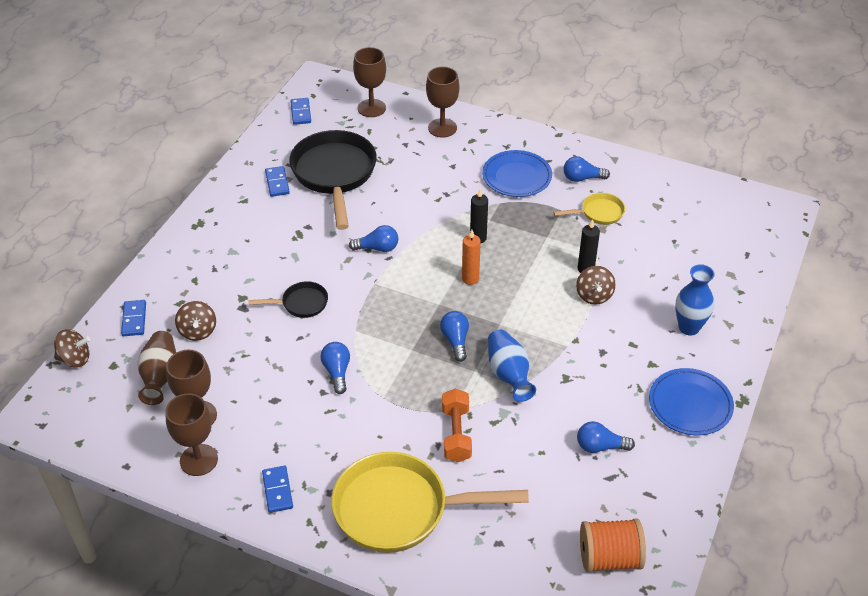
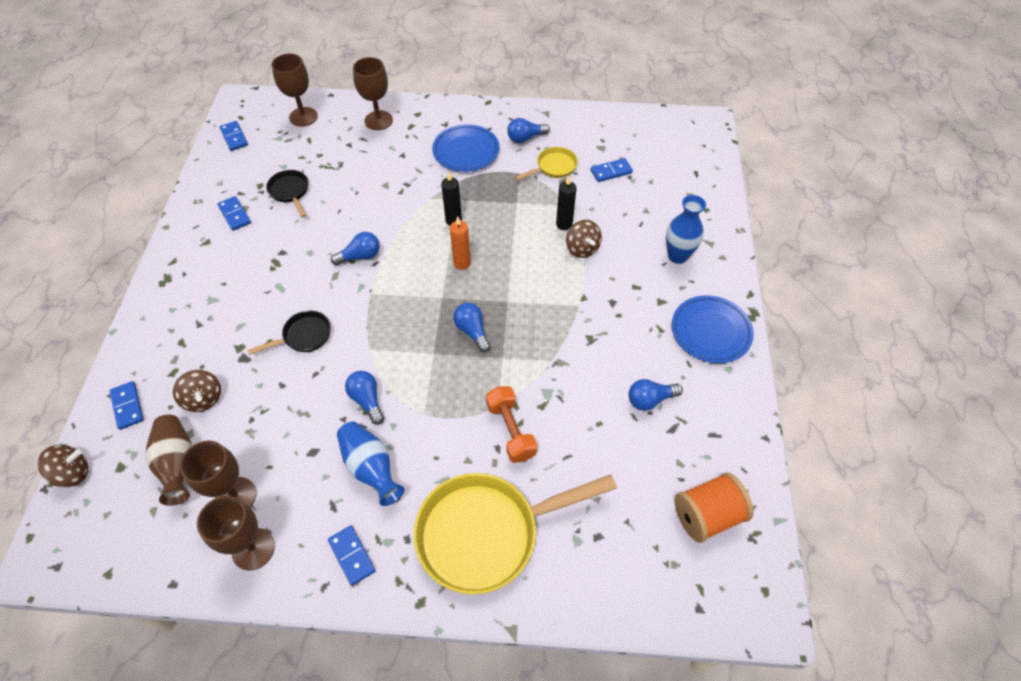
camera: 20 degrees left, 10 degrees up
black pan [289,130,377,230] -> black pan [266,170,308,218], size x0.47
blue vase [488,329,536,402] -> blue vase moved to [337,422,404,506]
none -> blue domino [591,158,633,182]

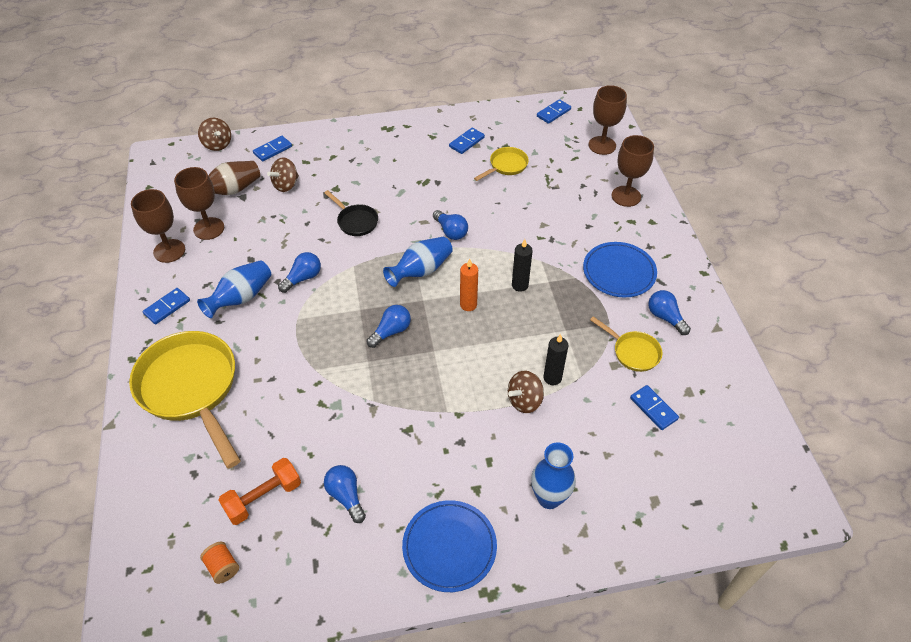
camera: 75 degrees right, 5 degrees down
black pan [266,170,308,218] -> yellow pan [474,147,529,181]
orange dumbbell [486,386,537,463] -> orange dumbbell moved to [218,458,301,525]
orange spool [674,472,753,543] -> orange spool [200,542,239,584], size x0.53
none -> blue vase [383,237,453,287]

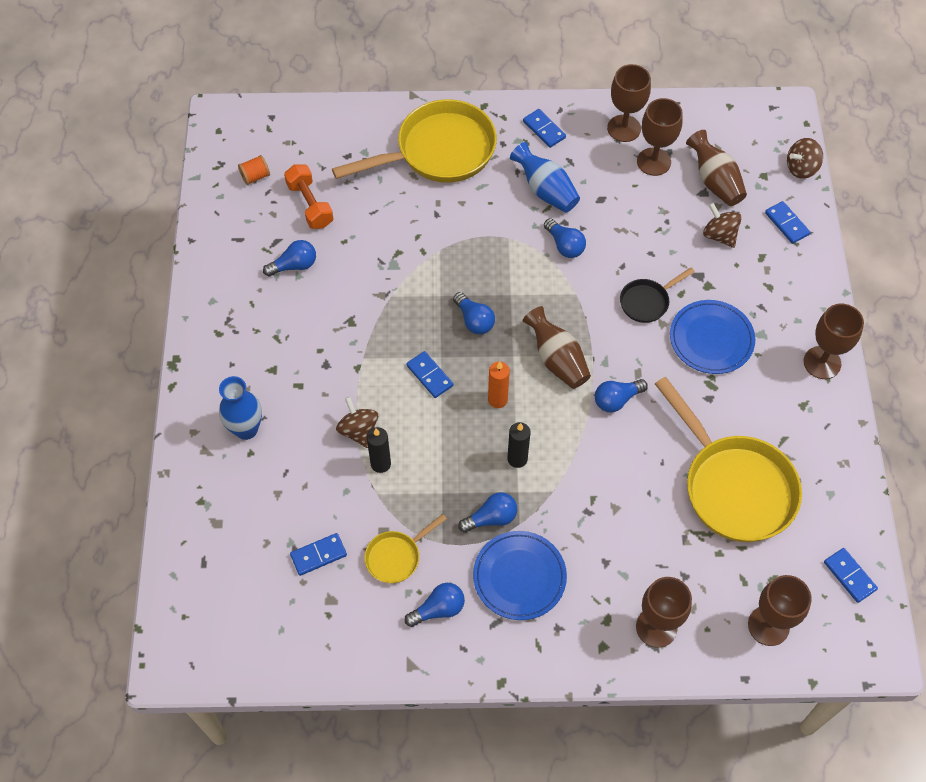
camera: 100 degrees right, 10 degrees up
blue vase [383,237,453,287] -> brown vase [523,306,591,389]
blue plate [402,500,497,592] -> blue plate moved to [670,300,755,374]
blue domino [449,128,485,154] -> blue domino moved to [406,351,453,398]
yellow pan [474,147,529,181] -> yellow pan [655,377,802,542], size x2.12
none -> blue light bulb [458,492,517,533]
none -> brown goblet [804,304,864,379]

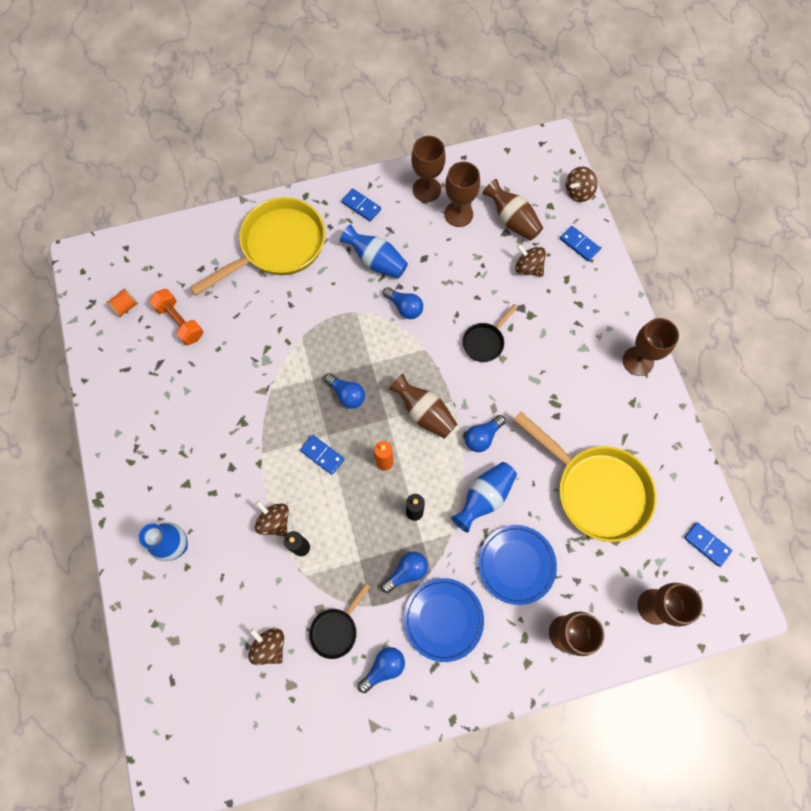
camera: 15 degrees left, 10 degrees up
blue light bulb [263,240,316,277] -> none
blue domino [290,533,347,576] -> brown spinning top [248,628,284,665]
yellow pan [364,514,447,583] -> black pan [309,583,370,659]
blue plate [670,300,755,374] -> blue plate moved to [478,525,557,605]
none -> blue vase [451,462,517,533]

